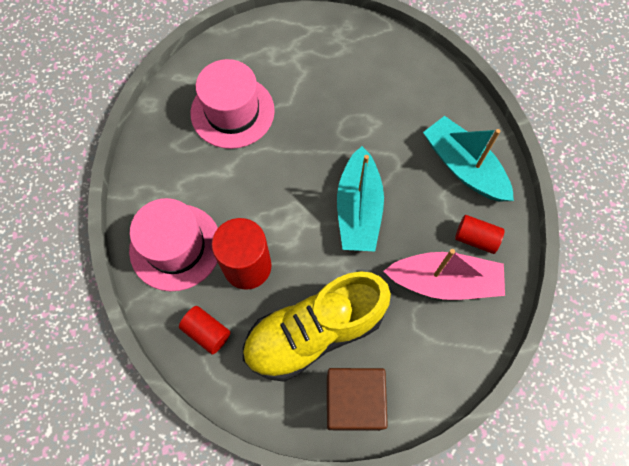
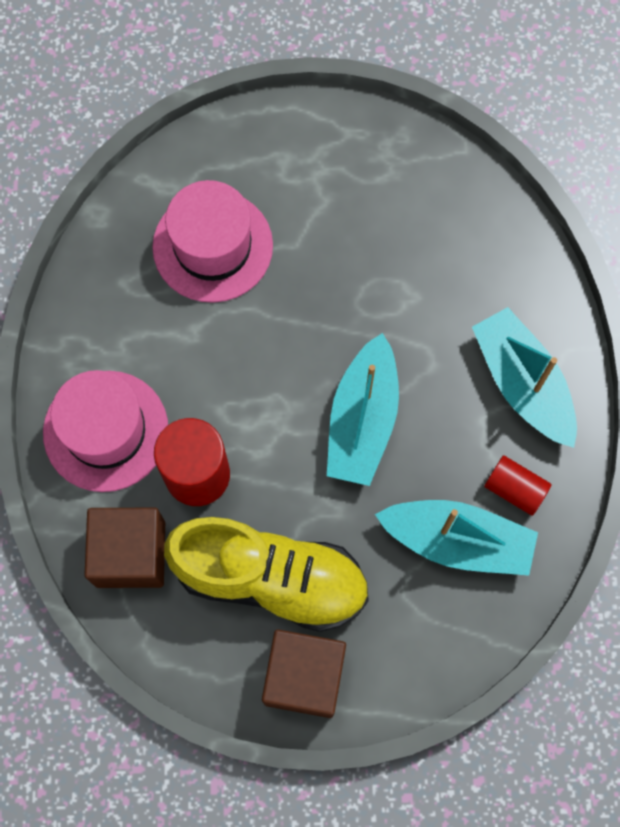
camera: 10 degrees right, 5 degrees up
red cylinder [179,306,230,355] -> brown cube [84,508,165,588]
yellow shoe [243,271,391,382] -> yellow shoe turned 150 degrees counterclockwise [164,517,369,632]
pink boat [384,249,505,300] -> turquoise boat [375,500,538,576]

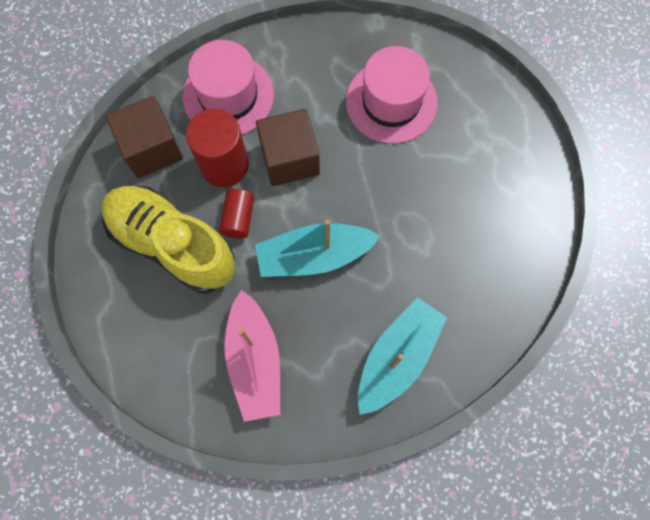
camera: 65 degrees right, 0 degrees up
yellow shoe [164,517,369,632] -> yellow shoe turned 135 degrees clockwise [102,186,235,293]
brown cube [262,629,346,718] -> brown cube moved to [256,109,320,186]
turquoise boat [375,500,538,576] -> pink boat [224,290,280,422]
red cylinder [484,455,552,516] -> red cylinder moved to [219,189,254,239]

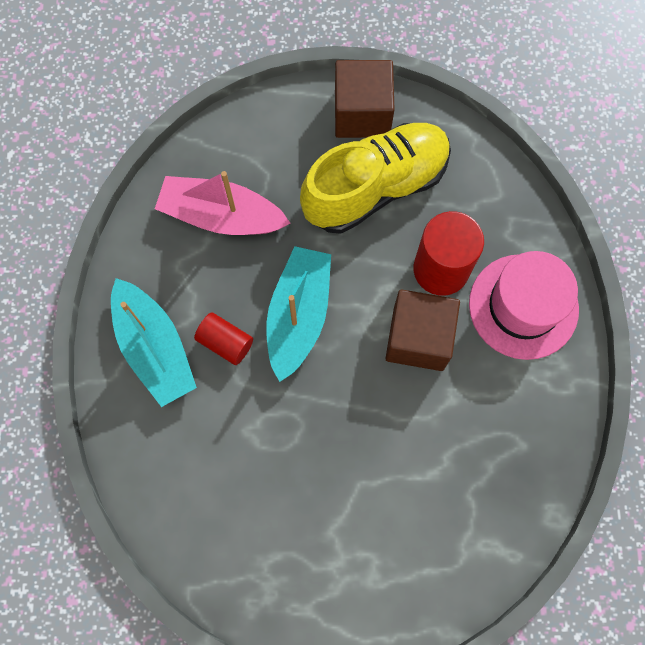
camera: 115 degrees right, 0 degrees up
brown cube [106,96,183,178] -> brown cube moved to [335,60,395,138]
red cylinder [219,189,254,239] -> red cylinder moved to [194,312,253,365]
pink hat [346,46,438,144] -> none

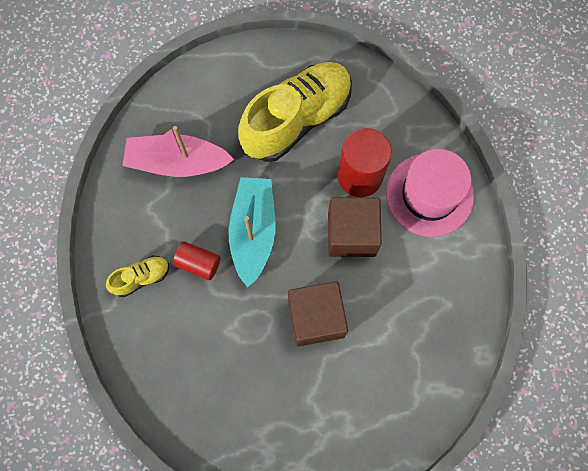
camera: 10 degrees left, 0 degrees up
turquoise boat [111,278,197,407] -> yellow shoe [106,255,169,297]
brown cube [335,60,395,138] -> brown cube moved to [288,282,348,346]

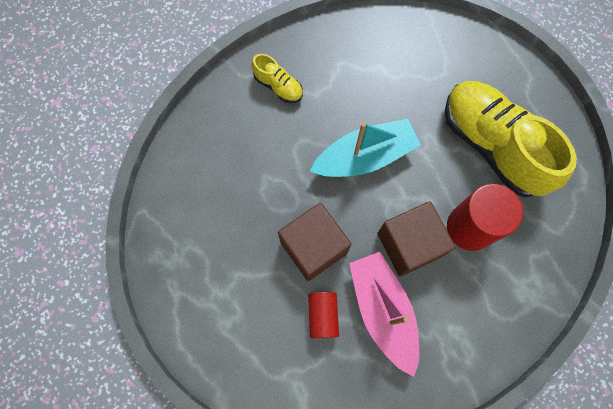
camera: 65 degrees right, 0 degrees up
pink boat [122,126,234,177] -> pink boat moved to [349,252,419,377]
red cylinder [173,241,220,280] -> red cylinder moved to [308,292,339,338]
yellow shoe [238,62,352,162] -> yellow shoe turned 150 degrees counterclockwise [445,81,577,197]
pink hat [386,149,474,237] -> none

